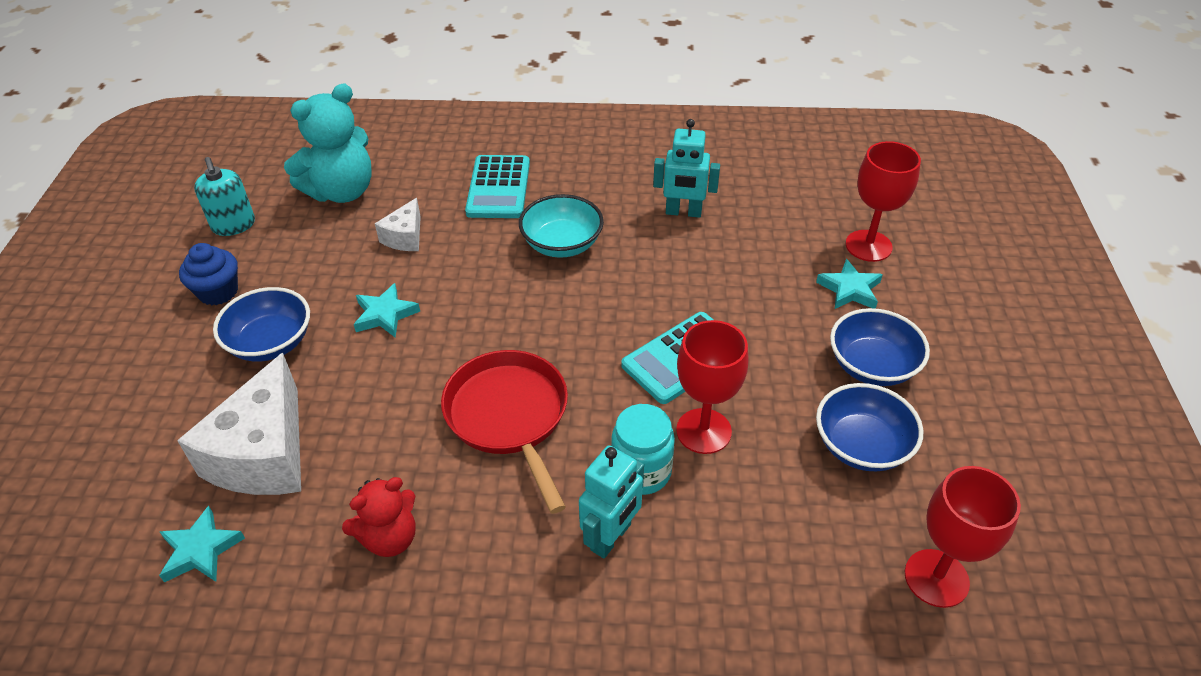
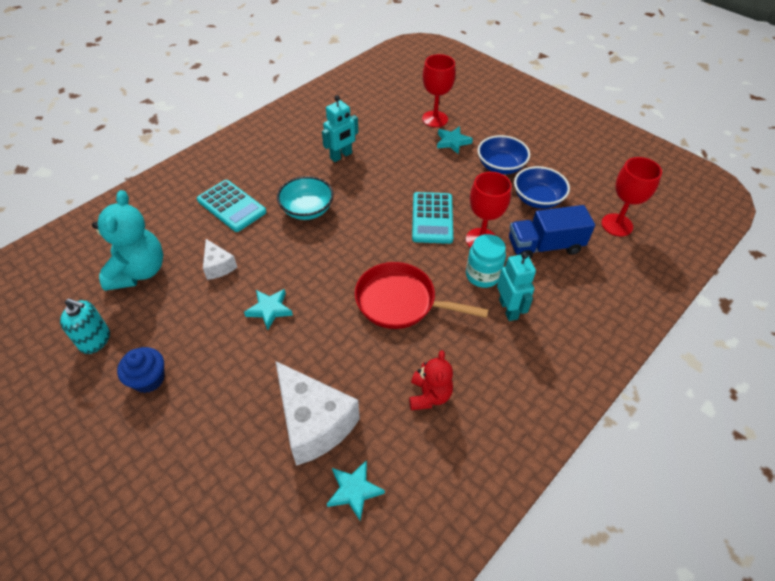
camera: 50 degrees left, 5 degrees up
blue bowl [213,287,310,362] -> none
none -> blue truck [509,205,595,259]

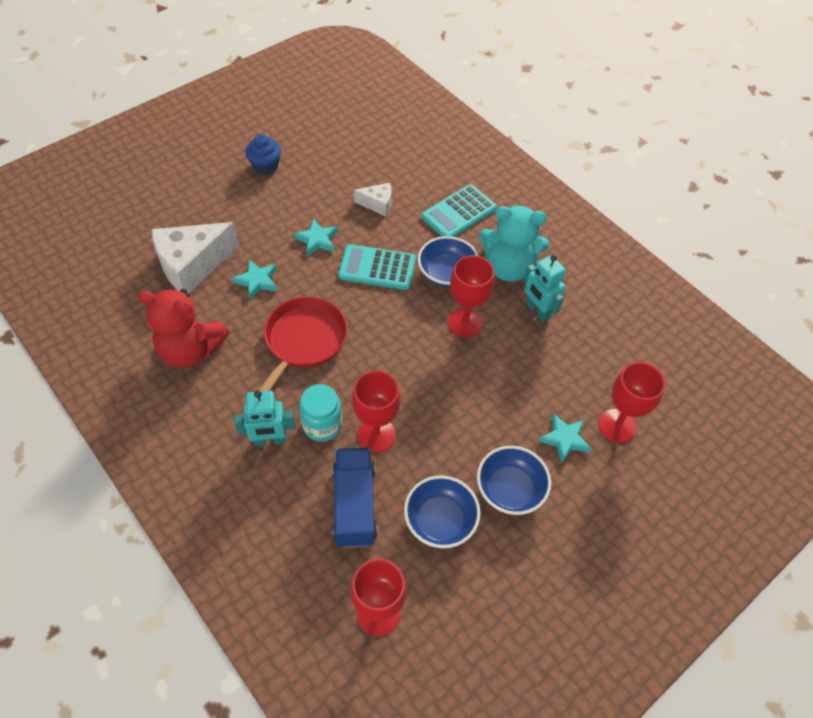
camera: 95 degrees right, 5 degrees up
turquoise soap dispenser [60,299,110,354] -> none
turquoise teddy bear [92,190,163,291] -> turquoise teddy bear moved to [479,206,549,282]
white cheese [203,239,237,280] -> white cheese turned 150 degrees counterclockwise [354,183,391,217]
turquoise bowl [277,176,334,220] -> blue bowl [418,236,479,288]
turquoise star [327,460,385,521] -> turquoise star moved to [232,260,277,300]
red teddy bear [409,350,453,410] -> red teddy bear [138,288,229,368], size x1.65
turquoise calculator [412,192,453,244] -> turquoise calculator moved to [338,244,416,290]
none -> red goblet [448,255,495,337]

